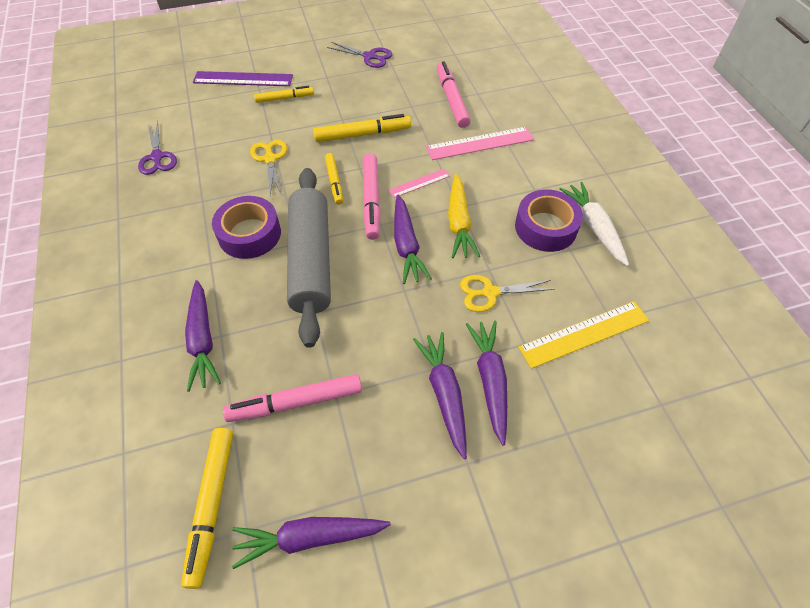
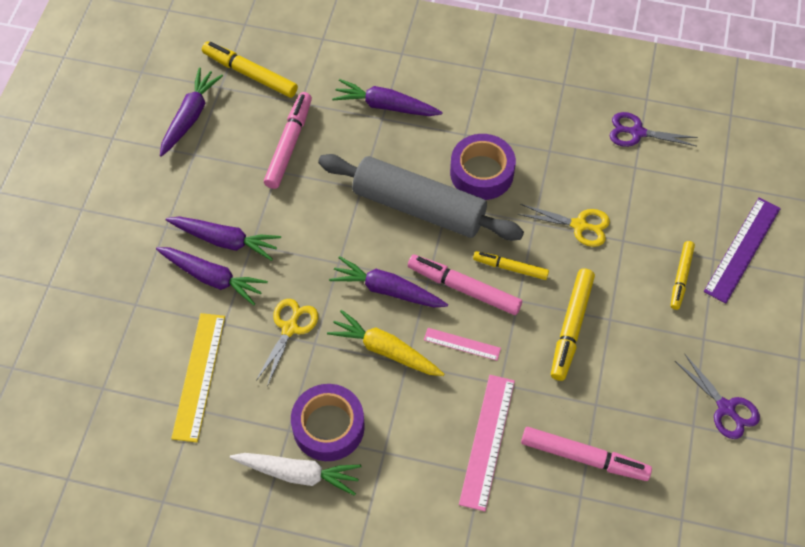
camera: 120 degrees right, 5 degrees up
purple scissors [327,42,392,68] -> purple scissors turned 90 degrees counterclockwise [675,353,760,439]
pink ruler [388,169,450,198] -> pink ruler turned 75 degrees counterclockwise [424,328,501,361]

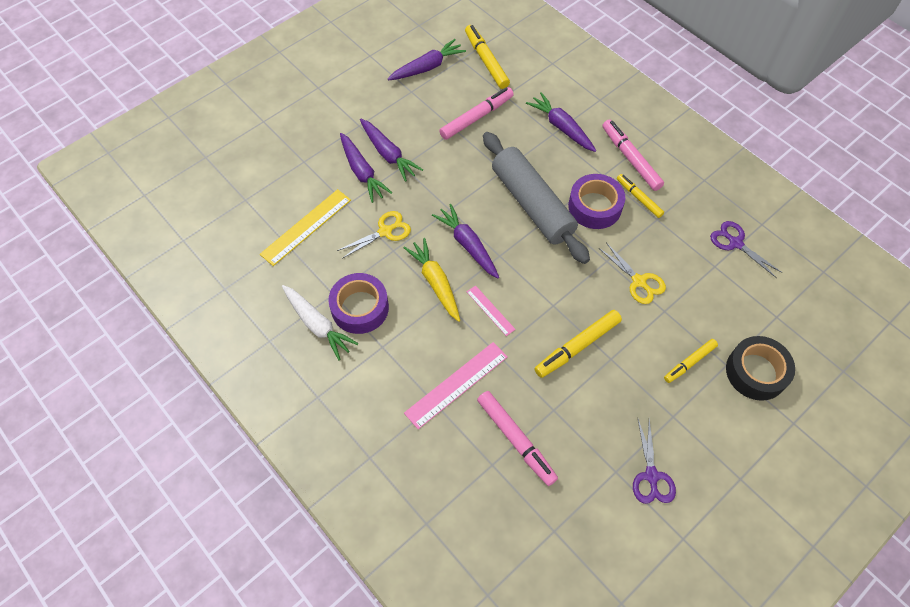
camera: 35 degrees right, 0 degrees up
pink marker [408,255,522,315] -> pink marker moved to [602,120,664,191]
yellow marker [473,251,549,280] -> yellow marker moved to [617,174,664,218]
purple ruler [704,197,781,304] -> black tape [726,336,795,401]

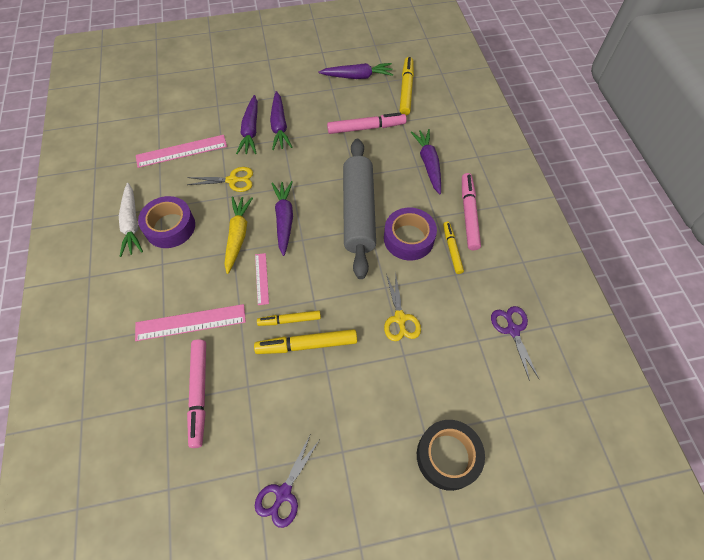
camera: 30 degrees right, 0 degrees up
yellow ruler [260,189,351,266] -> pink ruler [136,135,227,168]
yellow marker [664,339,718,383] -> yellow marker moved to [257,310,321,326]

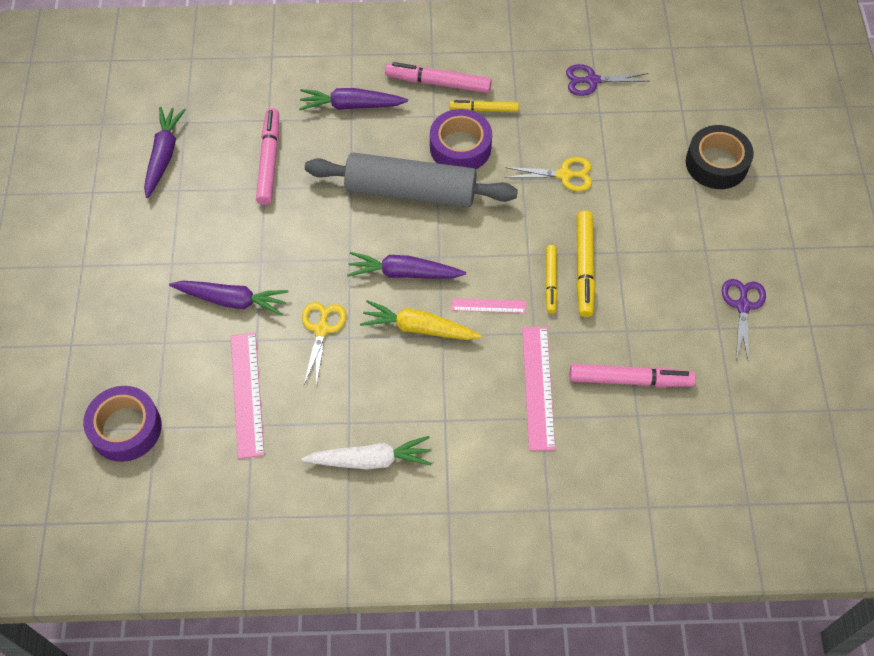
camera: 80 degrees left, 0 degrees up
purple tape [138,196,195,248] -> purple tape moved to [83,386,162,462]
purple scissors [255,435,319,528] -> purple scissors turned 120 degrees counterclockwise [722,279,766,363]
purple carrot [270,91,292,150] -> none
yellow marker [400,57,414,115] -> none

